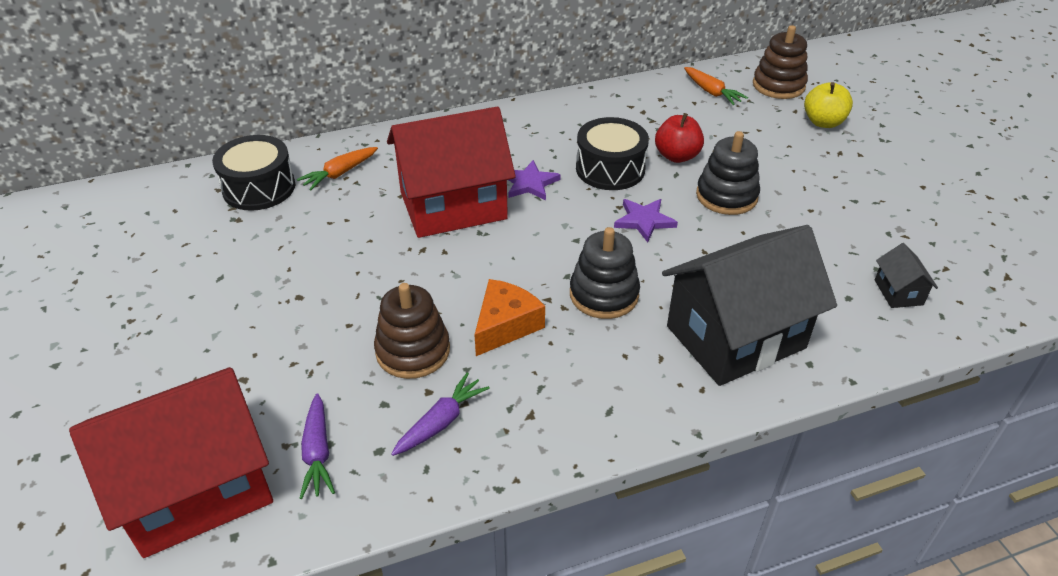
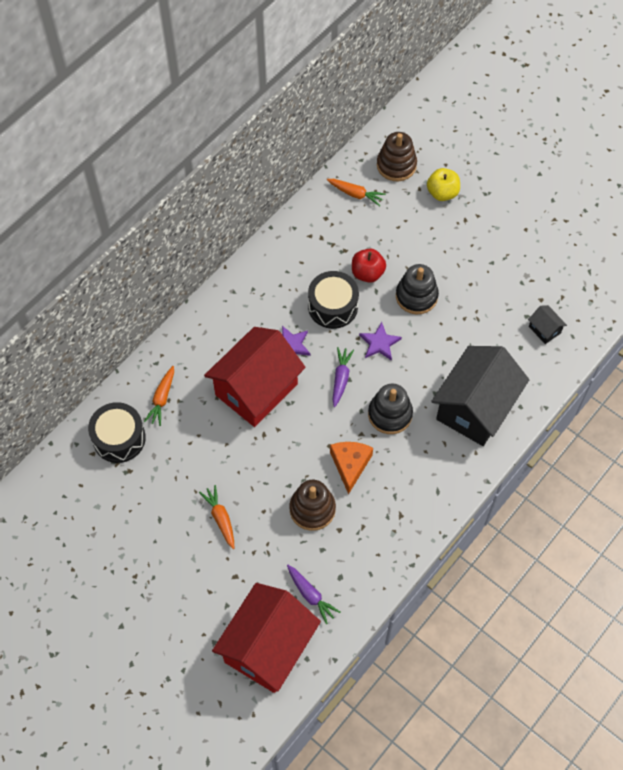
camera: 30 degrees left, 20 degrees up
purple carrot [391,372,490,456] -> purple carrot moved to [333,347,354,407]
none -> orange carrot [199,485,234,549]

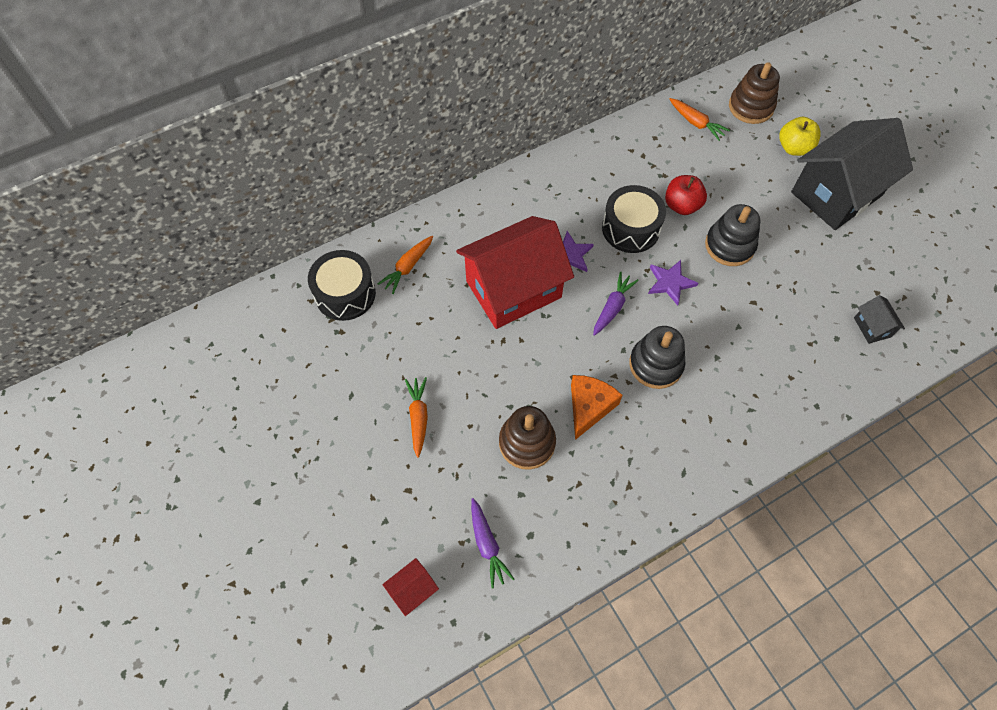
camera: 20 degrees right, 0 degrees up
red house [212,583,321,693] -> red house [382,558,439,616], size x0.40
black house [431,346,529,446] -> black house moved to [791,118,913,230]

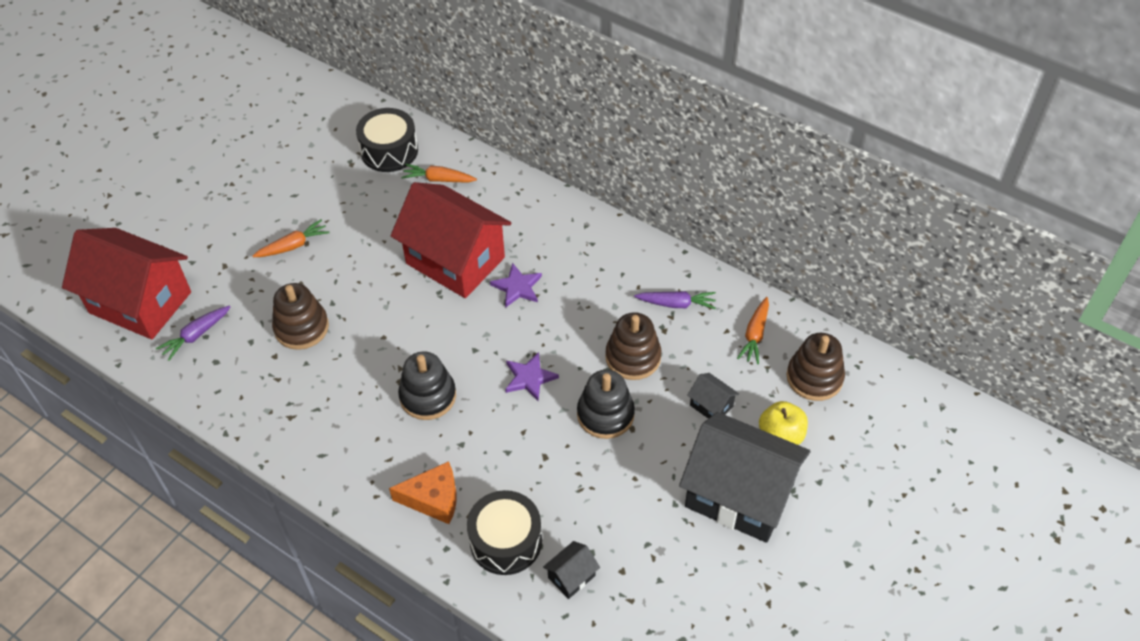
camera: 65 degrees right, 10 degrees down
red house [382,558,439,616] -> red house [62,228,191,339], size x2.49
orange cheese [571,375,623,440] -> orange cheese moved to [389,461,457,524]
purple carrot [593,271,639,336] -> purple carrot moved to [634,291,716,309]
black drum [602,185,666,253] -> black drum moved to [467,490,542,575]
red apple [665,175,707,215] -> brown stacking toy [605,312,662,380]
none -> black house [687,373,739,419]

